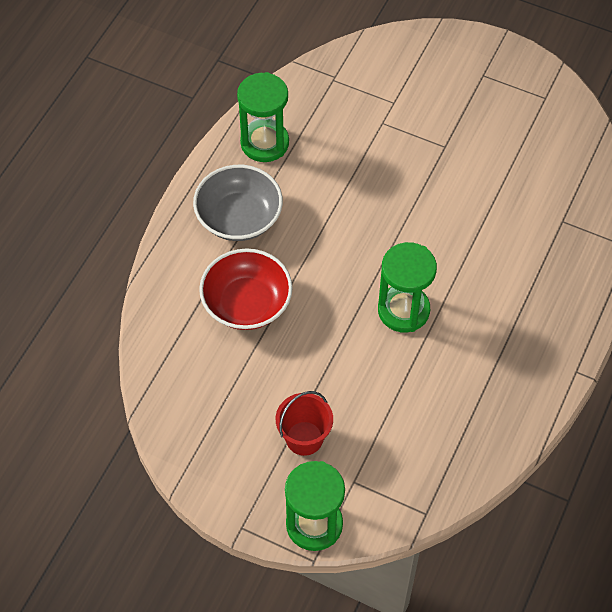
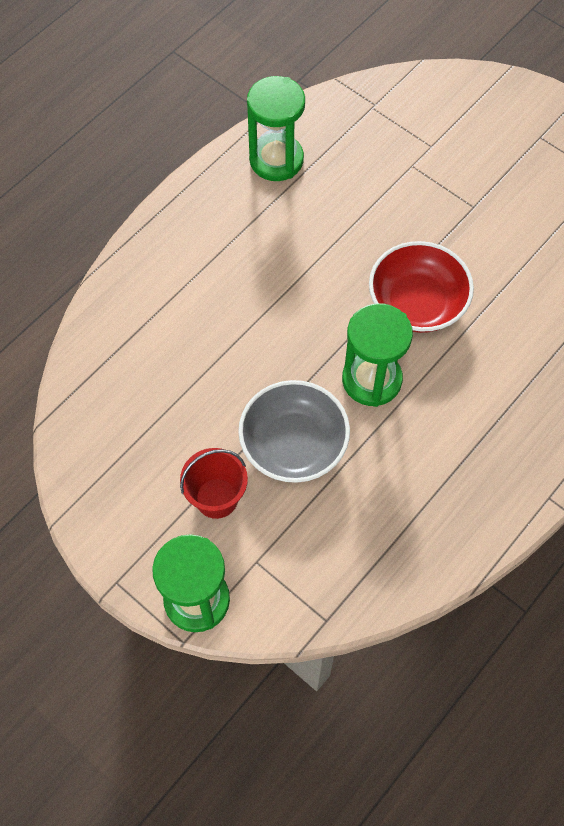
camera: 15 degrees right, 5 degrees up
grey bowl [193,165,283,241] -> grey bowl moved to [238,380,350,483]
red bowl [199,249,293,330] -> red bowl moved to [369,241,474,333]

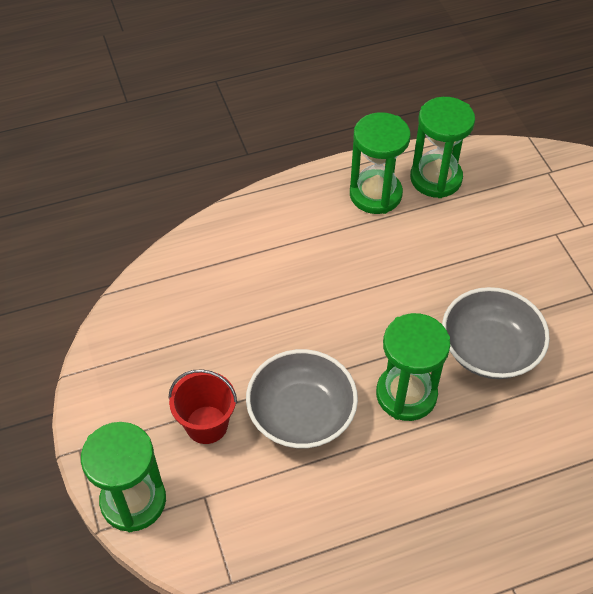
camera: 30 degrees right, 10 degrees down
red bowl [369,241,474,333] -> grey bowl [442,287,550,379]
none -> green hourglass [350,112,410,214]

